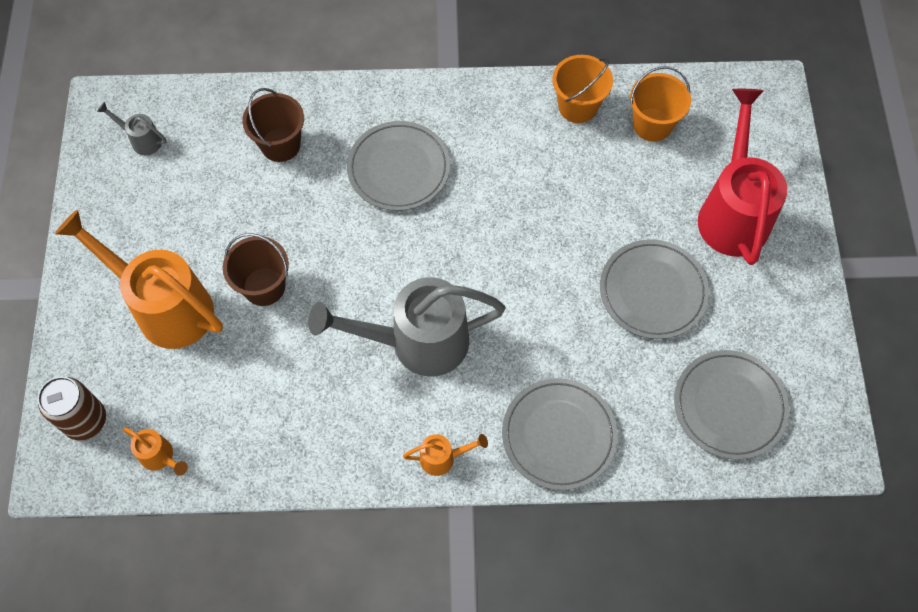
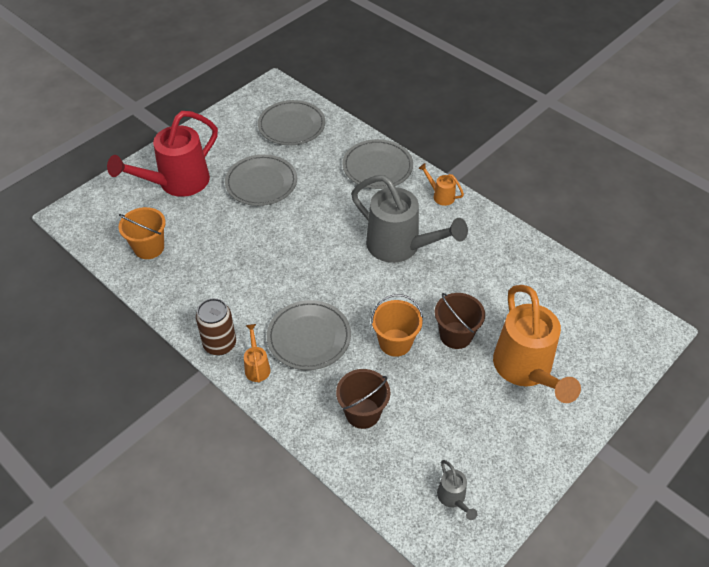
camera: 135 degrees left, 15 degrees down
brown can [38,377,106,440] -> brown can moved to [196,298,236,355]
orange watering can [123,427,188,476] -> orange watering can moved to [244,324,270,383]
orange bucket [552,55,613,123] -> orange bucket moved to [371,294,423,357]

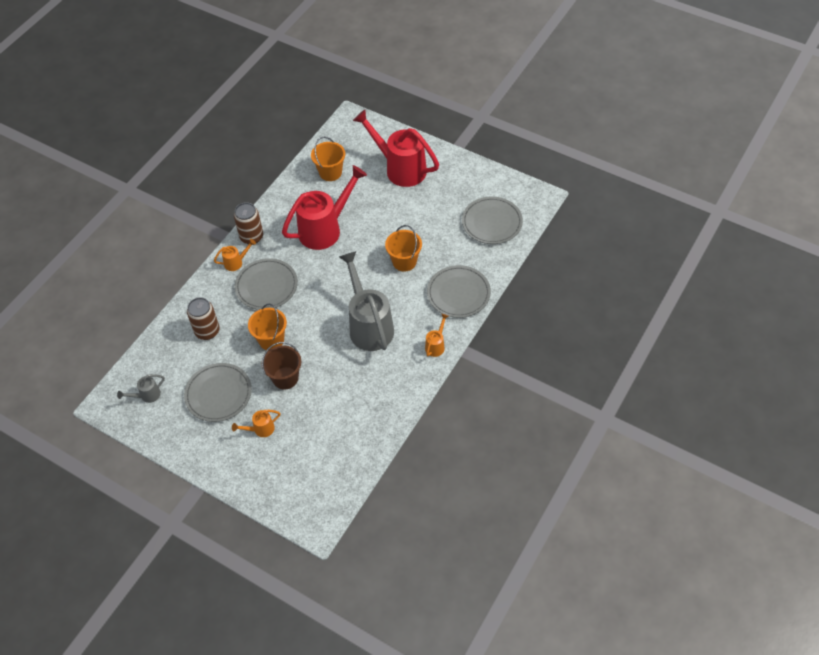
camera: 80 degrees right, 5 degrees up
grey plate [225,154,297,206] -> grey plate moved to [184,363,252,422]
brown bucket [336,369,390,429] -> brown can [187,297,220,340]
grey watering can [351,175,468,263] -> grey watering can turned 135 degrees clockwise [339,251,394,351]
orange watering can [493,285,581,403] -> orange watering can [232,410,280,437], size x0.43
none -> red watering can [282,165,367,250]
none -> orange bucket [385,225,422,271]

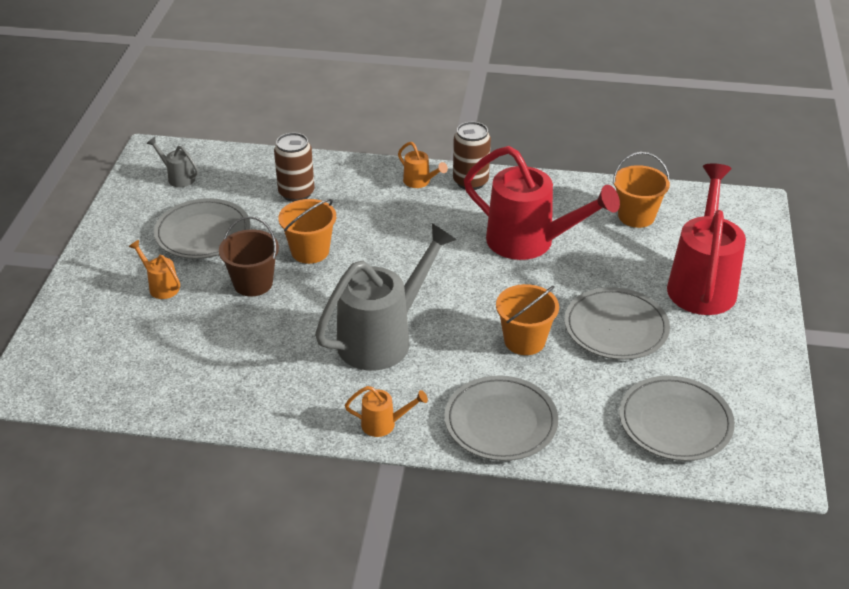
camera: 65 degrees right, 15 degrees down
grey plate [235,258,298,310] -> grey plate moved to [564,287,670,360]

